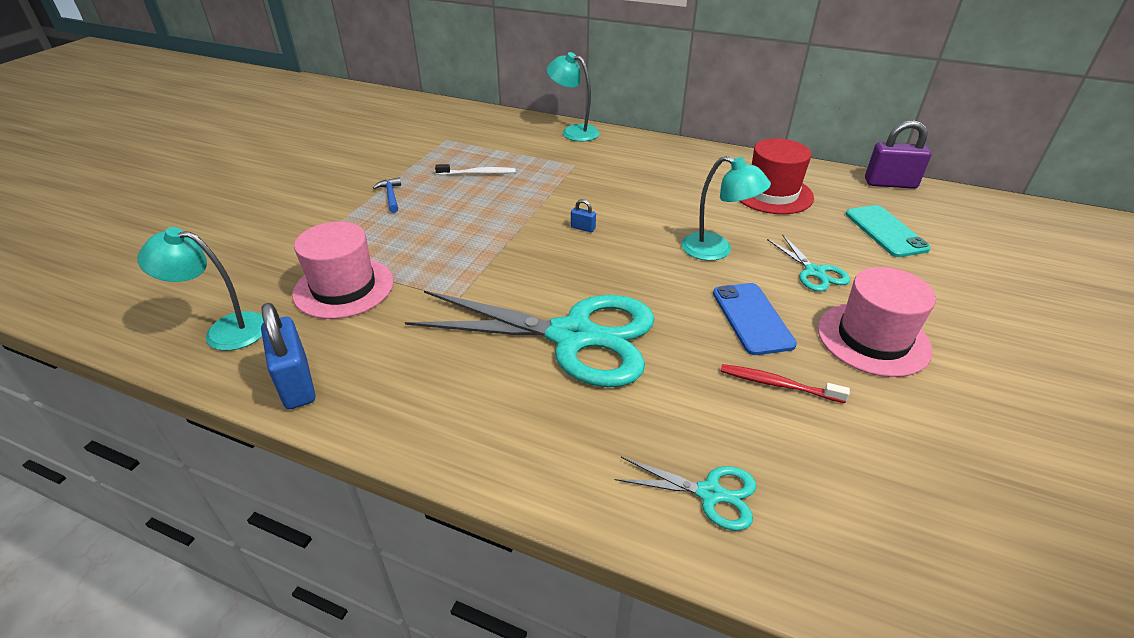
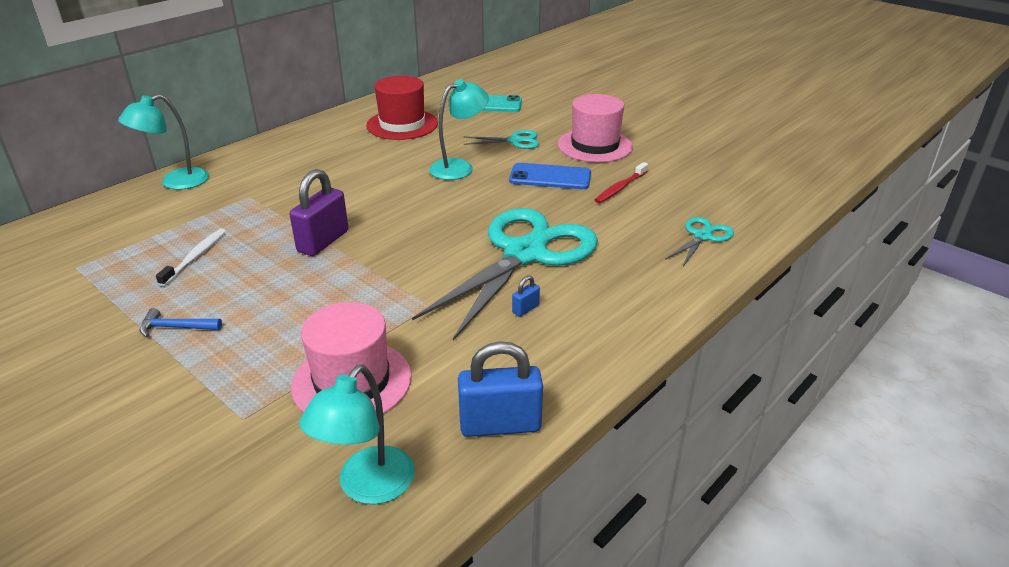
camera: 70 degrees left, 5 degrees down
blue padlock [571,199,596,232] -> blue padlock moved to [512,276,540,317]
purple padlock [865,120,932,189] -> purple padlock moved to [290,169,349,256]

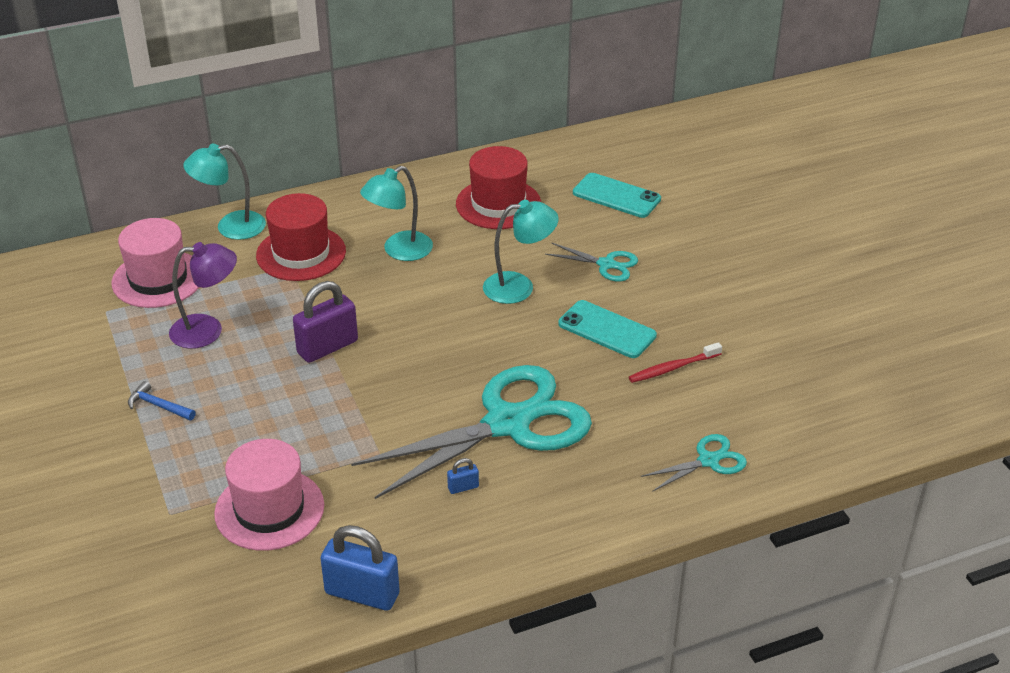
camera: 25 degrees right, 5 degrees up
white toothbrush [156,229,226,286] -> purple lamp [169,242,237,349]
turquoise lamp [299,365,415,504] -> turquoise lamp moved to [360,166,433,261]
blue phone [509,163,591,189] -> turquoise phone [558,300,657,358]
pink hat [558,94,633,163] -> pink hat moved to [111,218,199,308]
none -> red hat [256,193,346,281]

